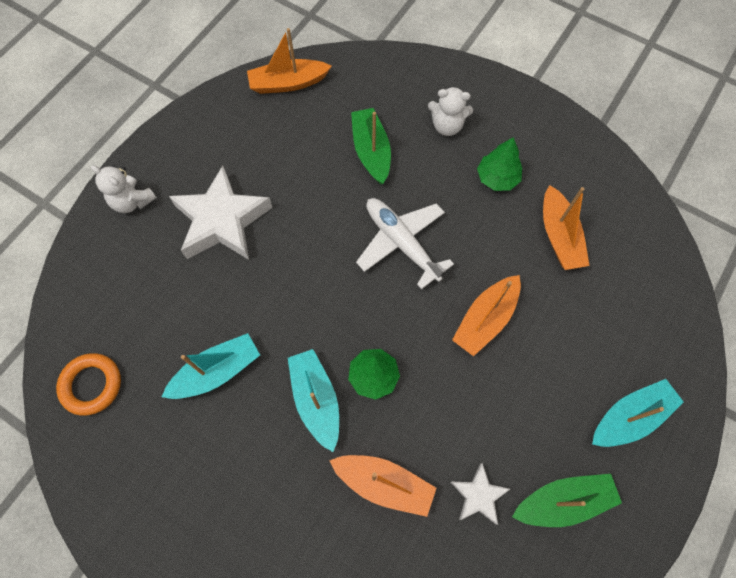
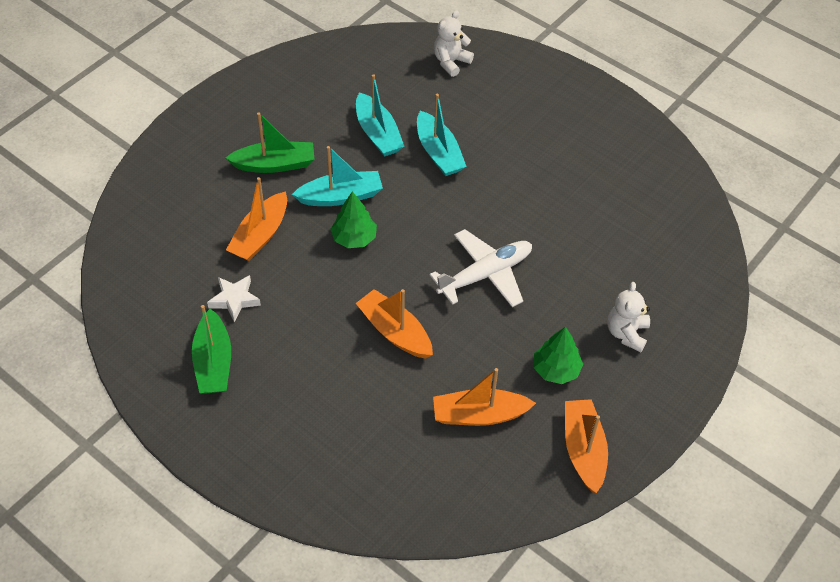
camera: 95 degrees right, 15 degrees down
orange ring [56,353,121,416] -> none
white teddy bear [91,165,157,213] -> white teddy bear moved to [434,10,474,77]
white star [169,166,273,260] -> none
orange boat [247,28,332,94] -> orange boat moved to [565,399,608,493]
green boat [351,108,391,184] -> green boat moved to [225,112,315,173]
turquoise boat [592,379,684,447] -> turquoise boat moved to [417,94,467,176]

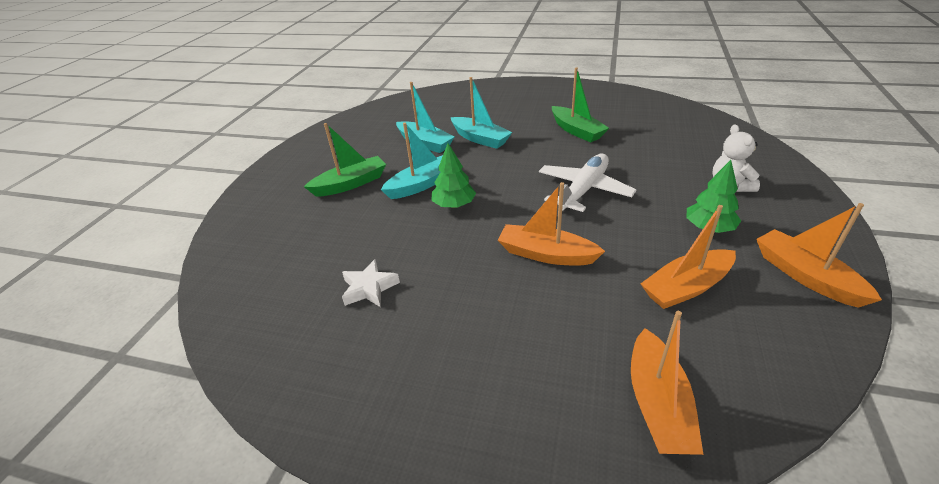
camera: 20 degrees left, 15 degrees down
green boat [192,305,231,393] -> green boat moved to [552,67,609,142]
orange boat [226,177,287,261] -> orange boat moved to [631,311,704,455]
white teddy bear [434,10,474,77] -> none

